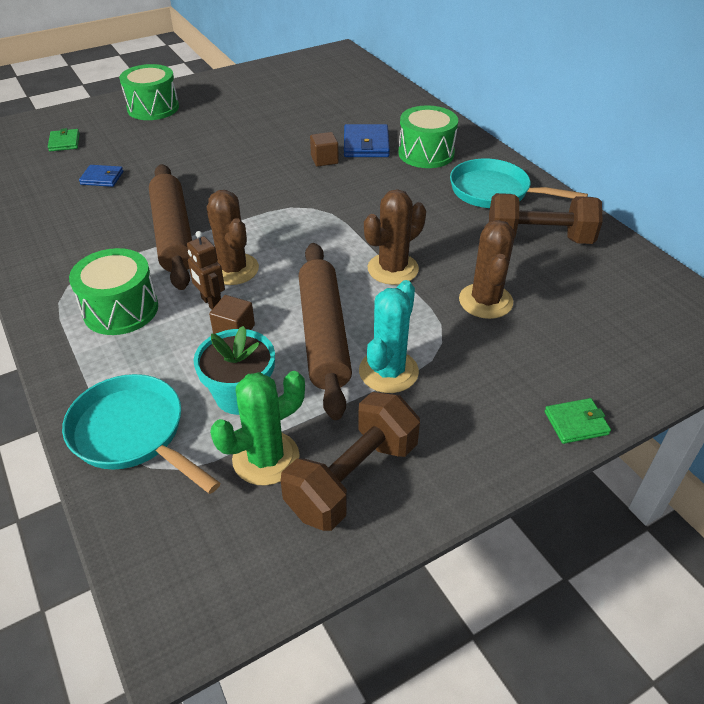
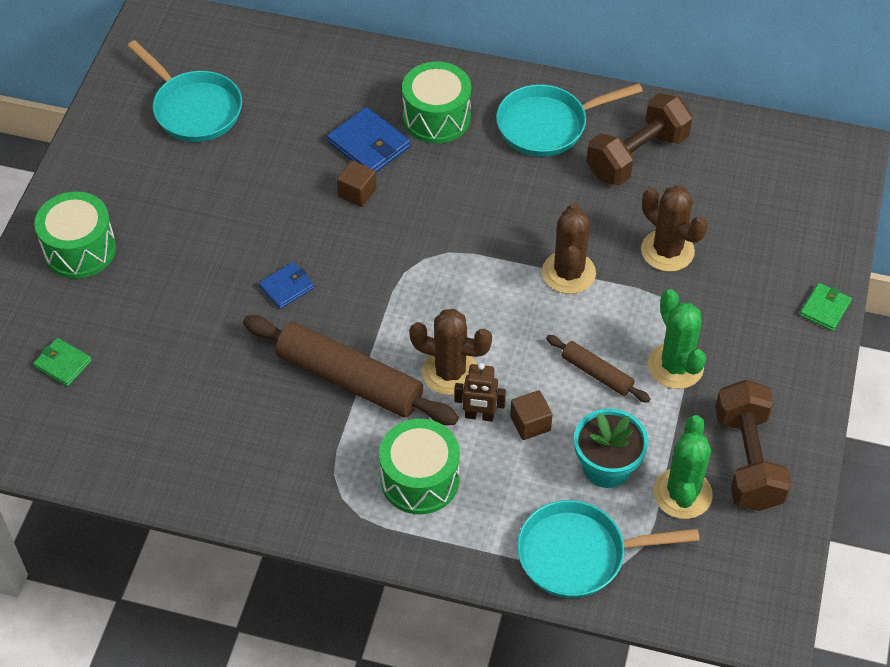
camera: 45 degrees left, 10 degrees up
blue wallet [79,165,123,187] -> blue wallet moved to [259,262,314,309]
brown rolling pin [299,243,352,420] -> brown rolling pin [546,335,651,403], size x0.51
turquoise cactus [359,280,419,393] -> green cactus [648,289,706,389]
none -> turquoise pan [127,40,242,142]

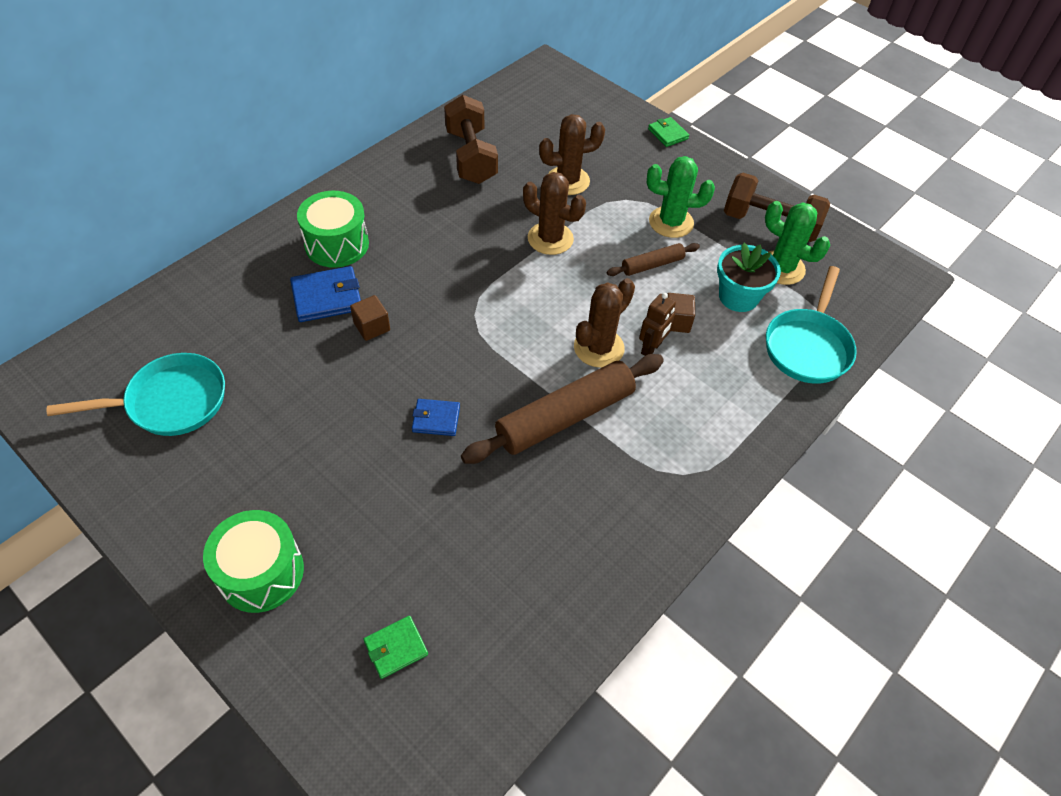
camera: 65 degrees left, 0 degrees up
blue wallet [259,262,314,309] -> blue wallet turned 75 degrees counterclockwise [412,399,460,436]
green drum [379,418,460,515] -> none
turquoise pan [496,83,643,157] -> none

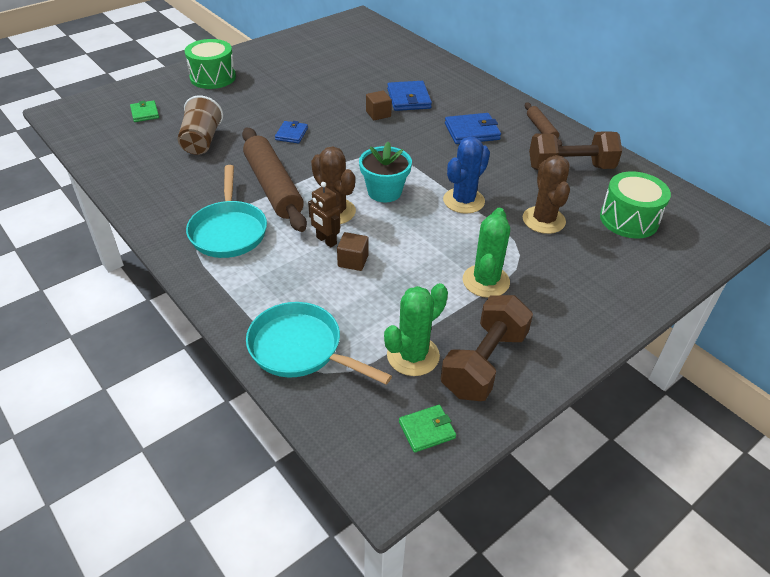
camera: 100 degrees right, 10 degrees down
turquoise pan [47,353,225,436] -> turquoise pan moved to [186,165,267,258]
green drum [297,191,369,268] -> green drum moved to [600,171,671,239]
brown cactus [523,172,586,255] -> blue cactus [443,137,490,214]
brown rolling pin [607,243,700,276] -> brown rolling pin moved to [525,102,562,146]
green wallet [648,117,689,147] -> green wallet moved to [399,405,456,453]
turquoise flower pot [717,243,781,312] -> turquoise flower pot moved to [359,142,412,202]
none -> brown cup [178,95,223,155]
none -> blue wallet [445,113,501,144]

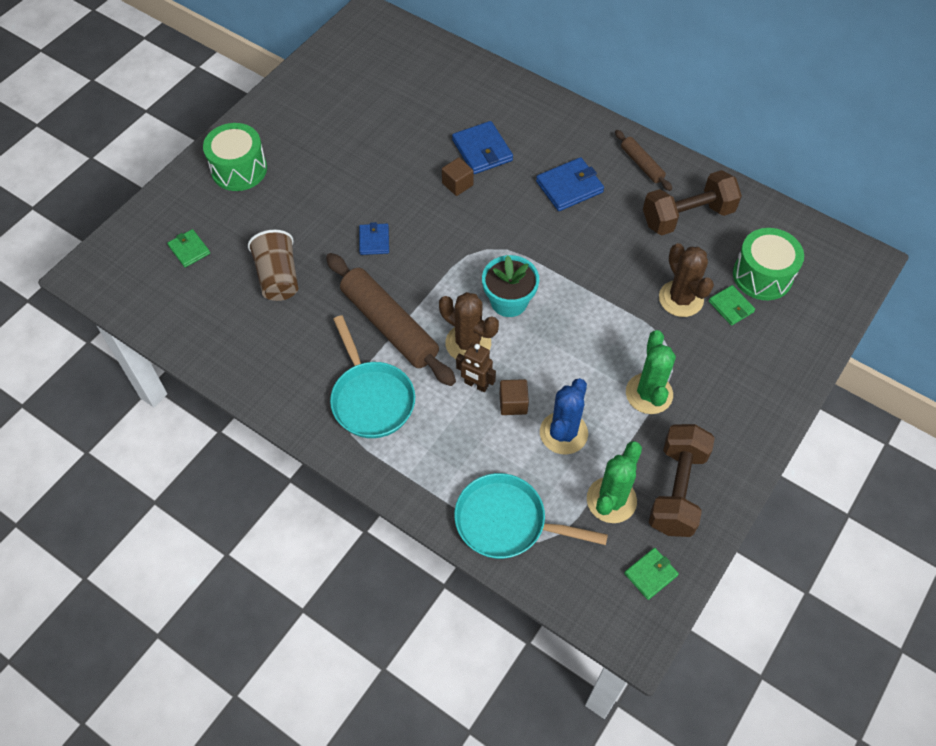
camera: 15 degrees left, 15 degrees up
blue cactus [443,137,490,214] -> blue cactus moved to [540,378,588,454]
none -> green wallet [709,285,755,326]

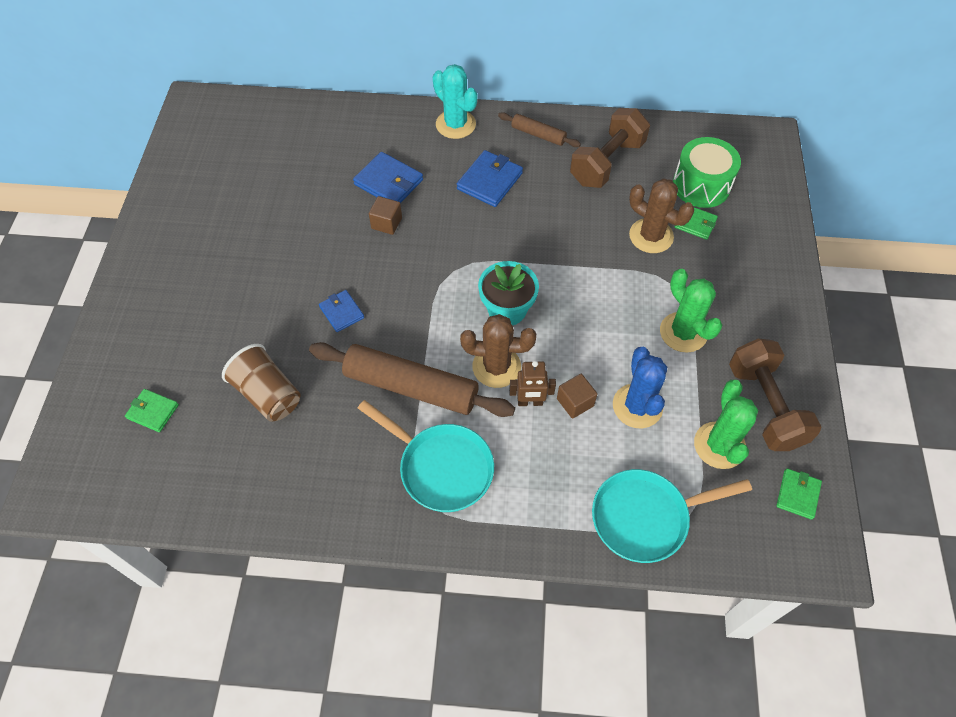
camera: 30 degrees left, 0 degrees up
green drum [203,123,267,191] -> none
none -> turquoise cactus [433,64,478,139]

